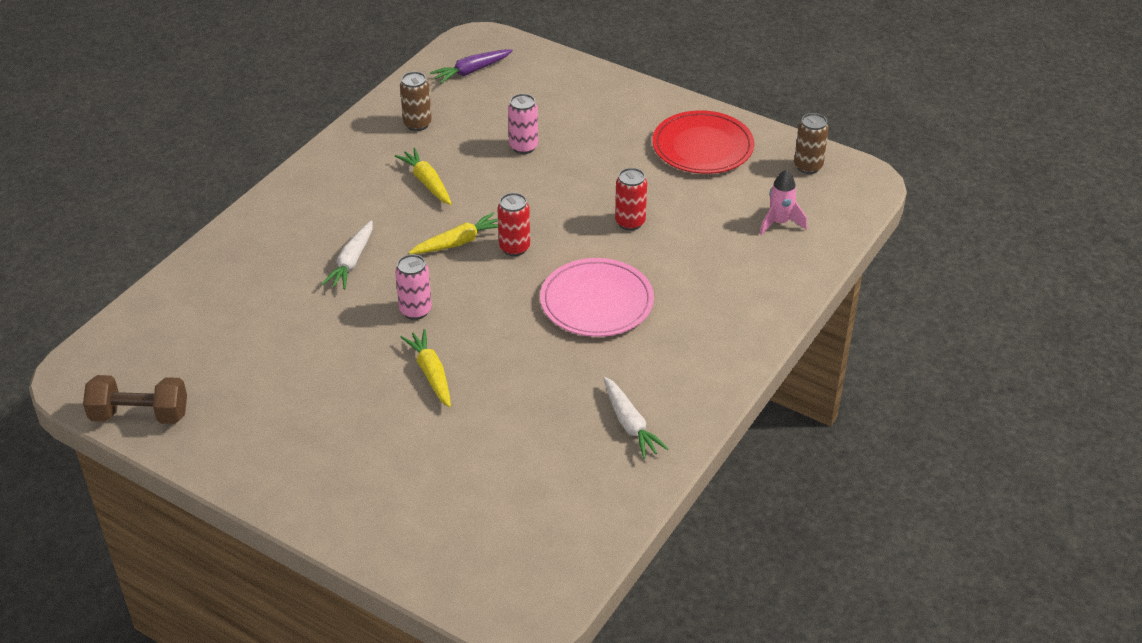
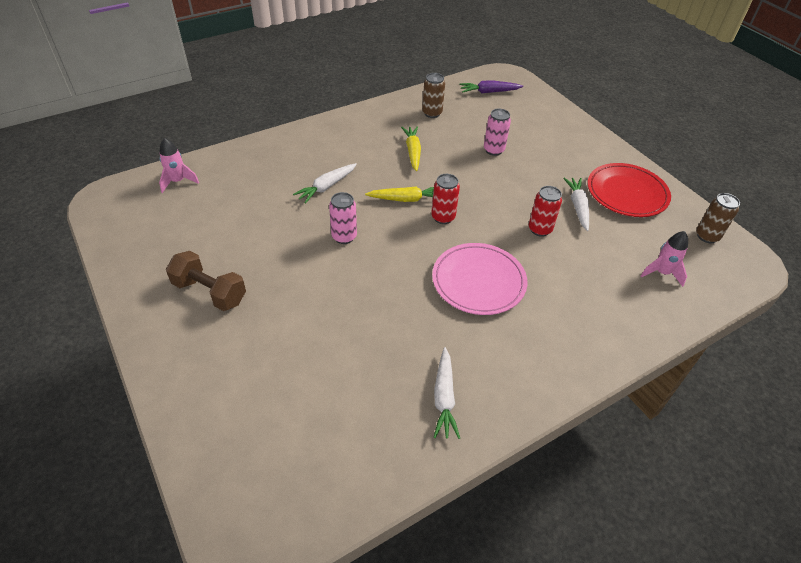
camera: 25 degrees right, 5 degrees up
brown dumbbell [83,375,187,424] -> brown dumbbell moved to [166,251,246,311]
yellow carrot [401,329,451,407] -> none
none -> pink rocket [159,138,199,193]
none -> white carrot [563,178,589,231]

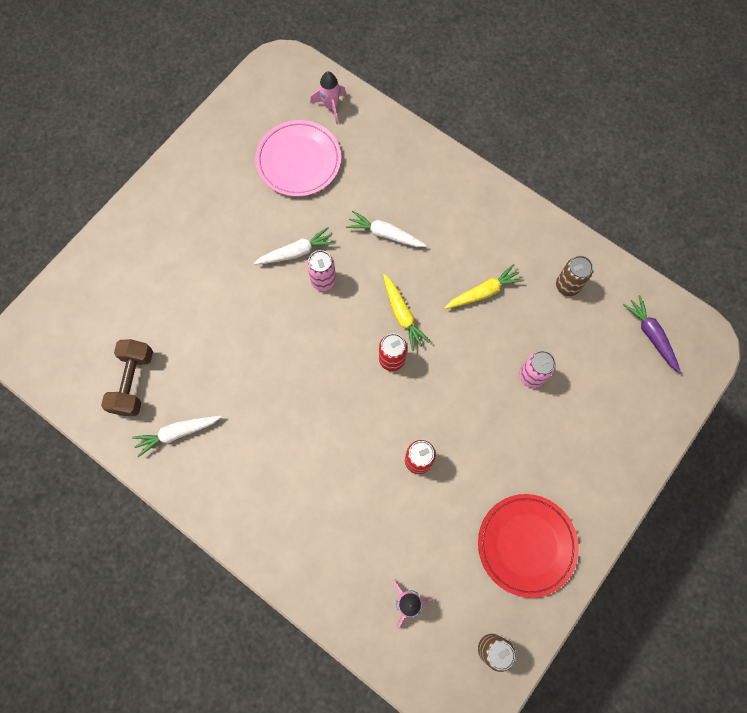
camera: 70 degrees right, 25 degrees up
brown dumbbell [166,251,246,311] -> brown dumbbell moved to [101,339,153,416]
pink plate [432,243,528,315] -> pink plate moved to [255,120,341,197]
white carrot [563,178,589,231] -> white carrot moved to [254,227,335,265]

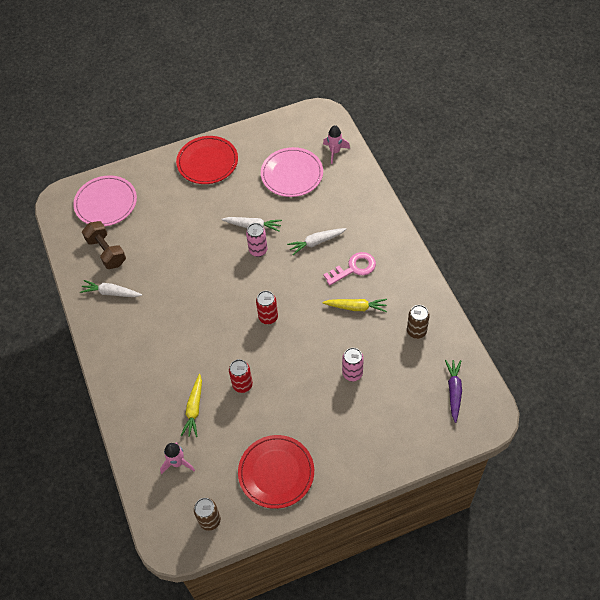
camera: 35 degrees right, 15 degrees down
brown dumbbell [101,339,153,416] -> brown dumbbell turned 75 degrees counterclockwise [82,221,126,269]
white carrot [346,211,427,247] -> white carrot turned 75 degrees counterclockwise [287,228,346,255]
yellow carrot [383,274,431,351] -> yellow carrot moved to [181,374,202,437]
none -> pink plate [73,175,137,226]
none -> red plate [176,136,238,184]
none -> pink key [324,252,376,285]

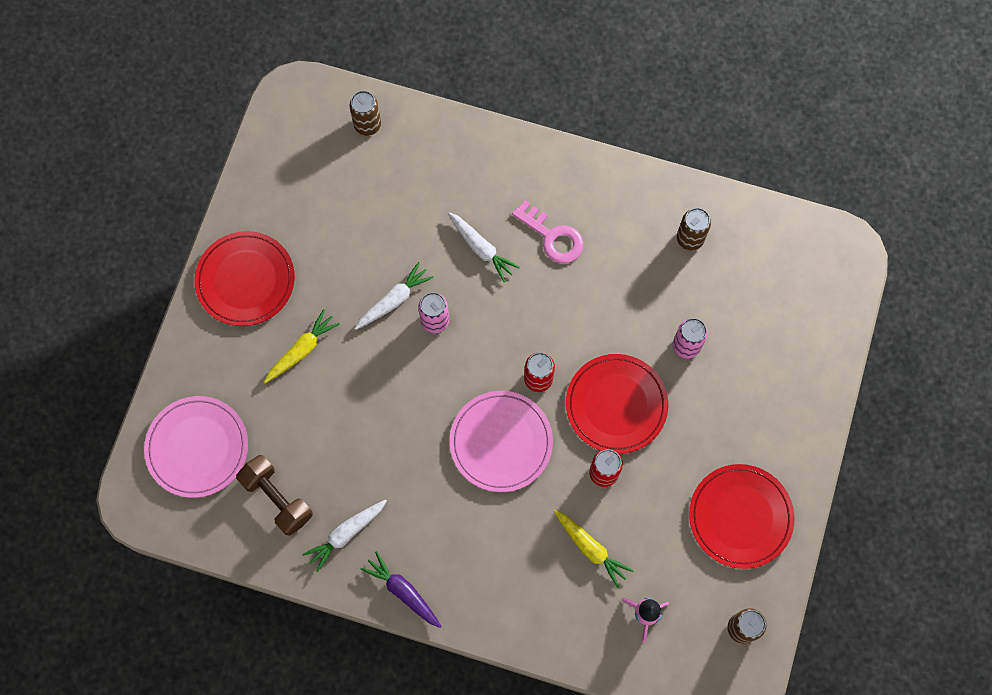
camera: 55 degrees left, 15 degrees up
brown dumbbell [82,221,126,269] -> brown dumbbell turned 45 degrees clockwise [236,455,313,536]
pink plate [261,147,323,197] -> pink plate moved to [450,391,553,492]
white carrot [287,228,346,255] -> white carrot turned 60 degrees counterclockwise [448,212,520,282]
yellow carrot [322,299,387,312] -> yellow carrot moved to [264,309,340,383]
pink rocket [323,125,350,164] -> brown can [349,91,381,136]
pink key [324,252,376,285] -> pink key turned 120 degrees clockwise [512,200,584,263]
purple carrot [445,360,462,423] -> purple carrot moved to [360,551,442,628]
none -> red plate [566,354,668,454]

